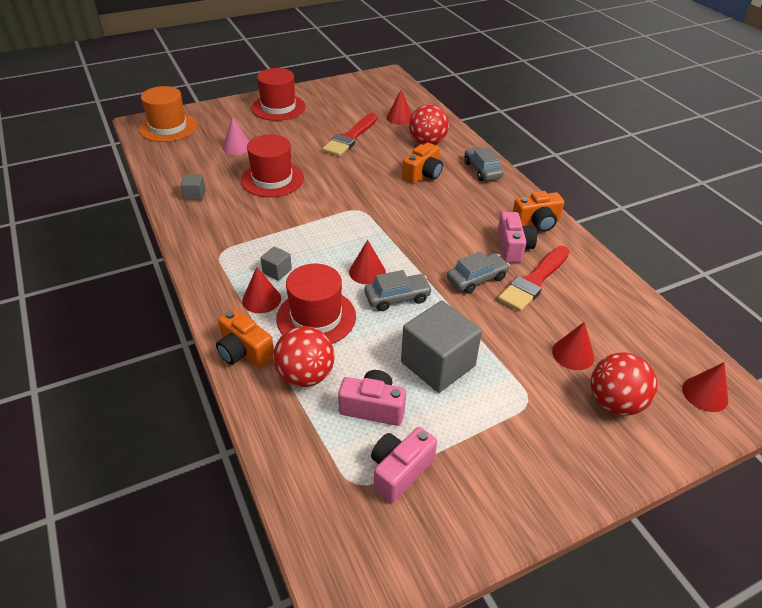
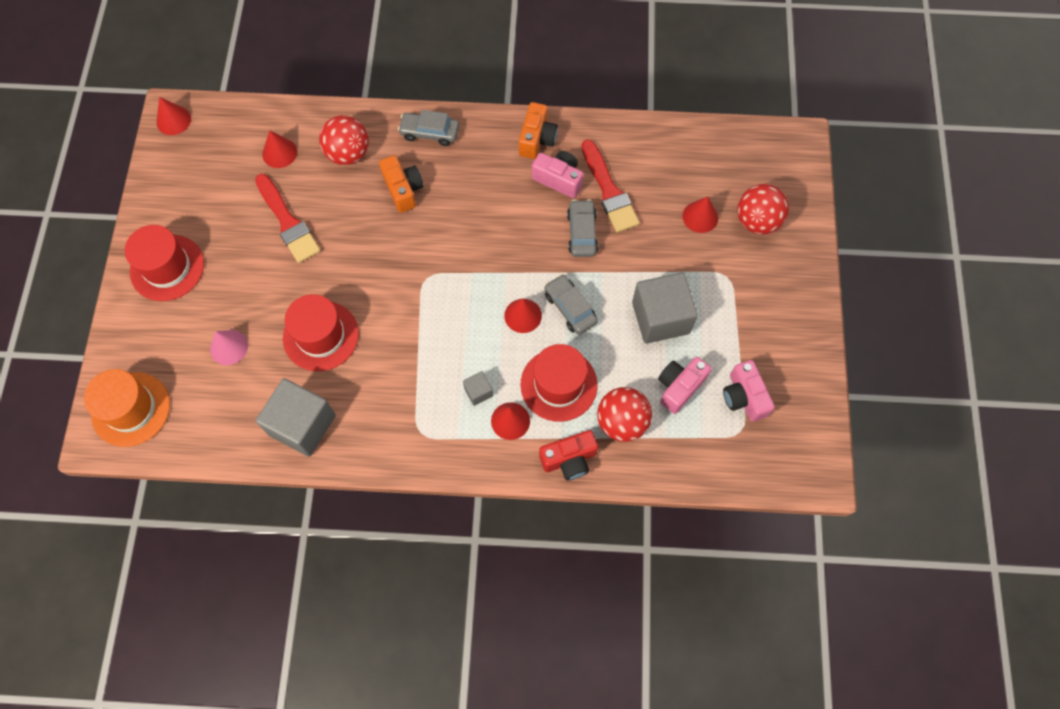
camera: 60 degrees left, 25 degrees up
grey cube [180,174,206,200] -> grey cube [256,378,336,457], size x2.22
orange camera [216,309,274,368] -> red camera [539,430,598,481]
grey car [364,270,432,311] -> grey car turned 45 degrees counterclockwise [545,274,598,334]
red cone [682,362,728,412] -> red cone moved to [156,97,191,135]

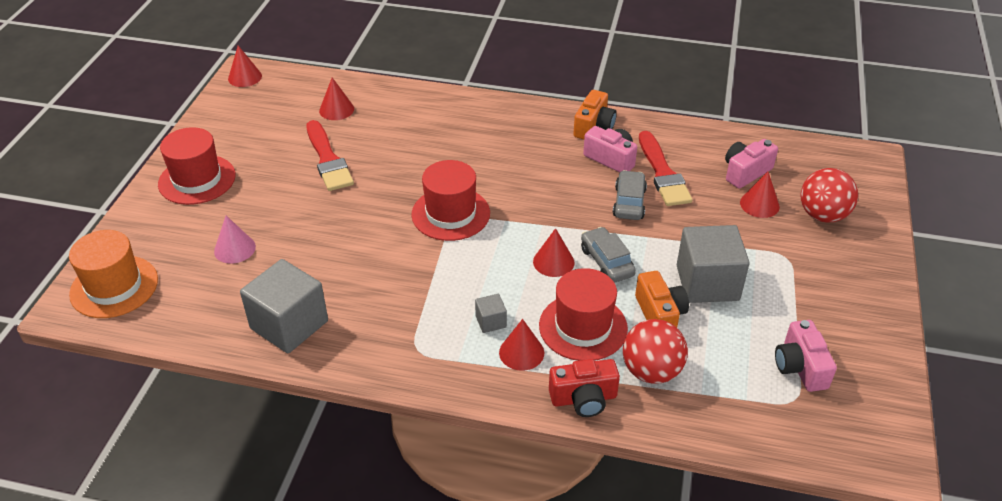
camera: 10 degrees right, 25 degrees down
red hat [283,294,359,371] -> red hat moved to [411,160,490,241]
red ball [319,115,369,165] -> none
orange camera [379,155,424,213] -> orange camera moved to [635,271,689,327]
grey car [398,110,459,146] -> none
pink camera [658,357,711,414] -> pink camera moved to [725,139,778,188]

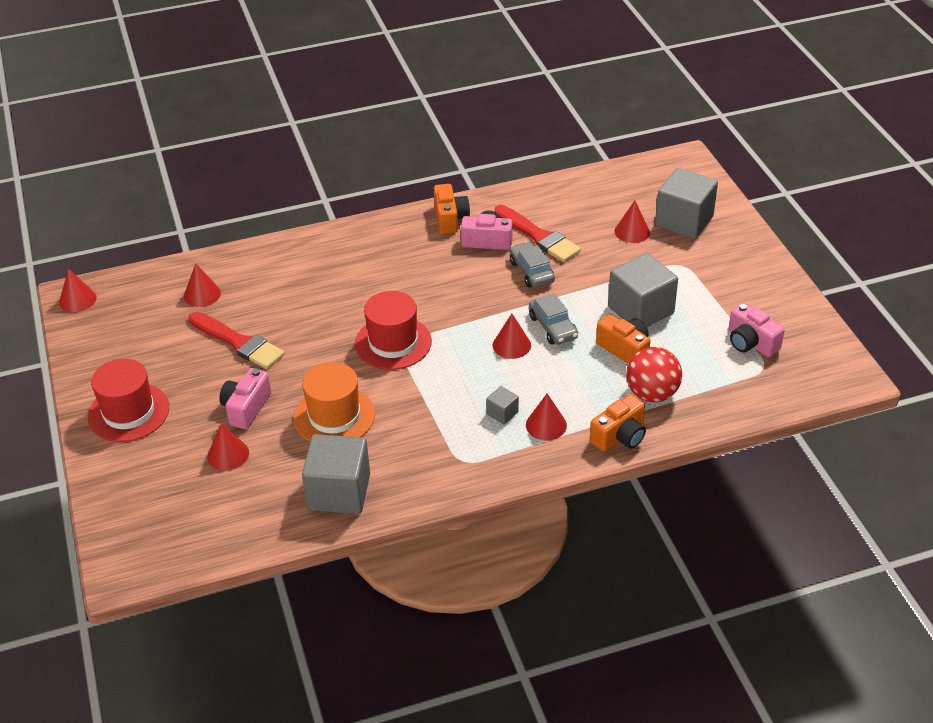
camera: 30 degrees left, 0 degrees up
orange hat [69,230,158,318] -> orange hat moved to [294,362,375,441]
pink cone [214,216,256,264] -> red cone [207,423,249,471]
red hat [539,268,628,361] -> none
red camera [549,359,620,417] -> orange camera [590,394,646,452]
grey car [581,227,636,283] -> grey car turned 150 degrees counterclockwise [529,293,578,345]
pink camera [725,139,778,188] -> pink camera moved to [219,368,271,429]
red ball [801,168,858,223] -> grey cube [655,168,718,239]

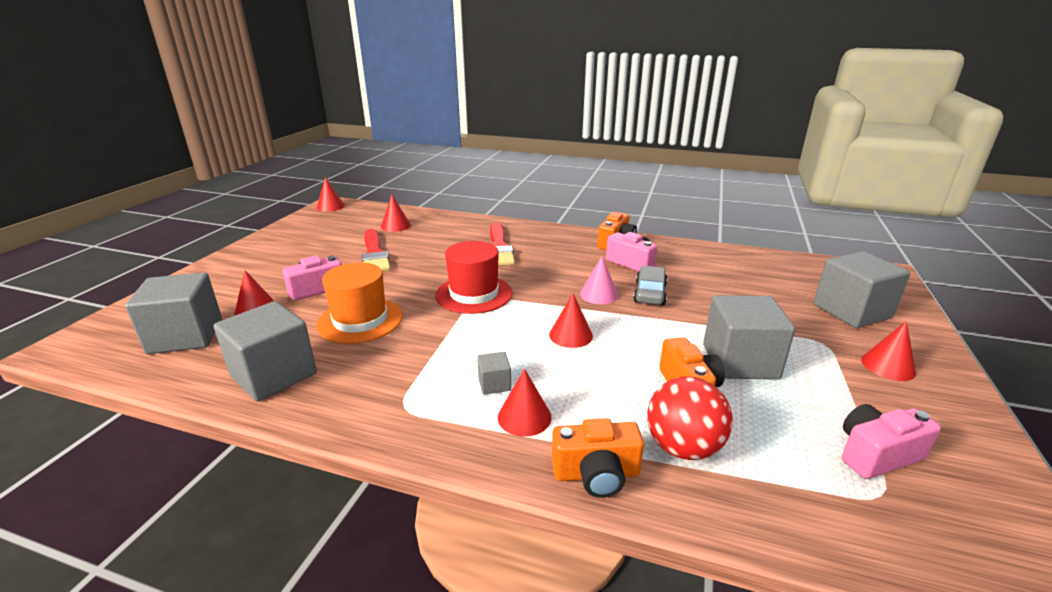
camera: 35 degrees right, 15 degrees down
red hat [88,359,169,442] -> none
red brush [494,205,581,262] -> red brush moved to [490,223,515,266]
grey car [529,293,578,345] -> none
red cone [615,200,650,243] -> red cone moved to [861,321,916,381]
pink camera [729,303,785,357] -> pink camera turned 75 degrees clockwise [842,404,941,479]
none -> grey cube [125,272,222,354]
none -> pink cone [580,256,619,304]

